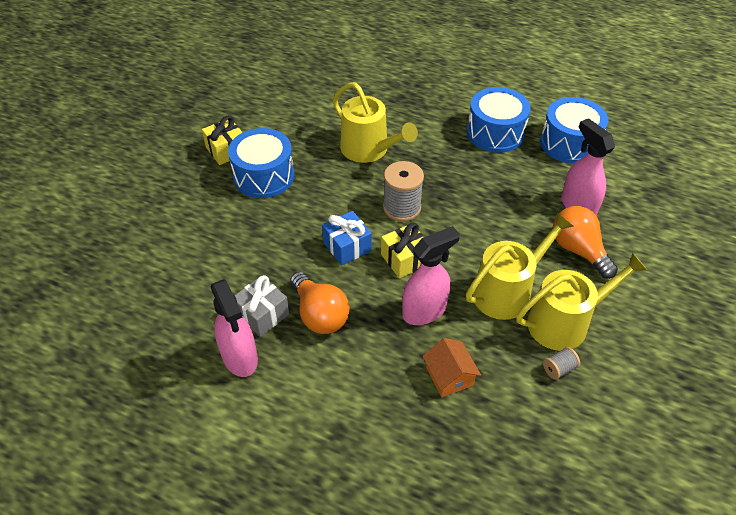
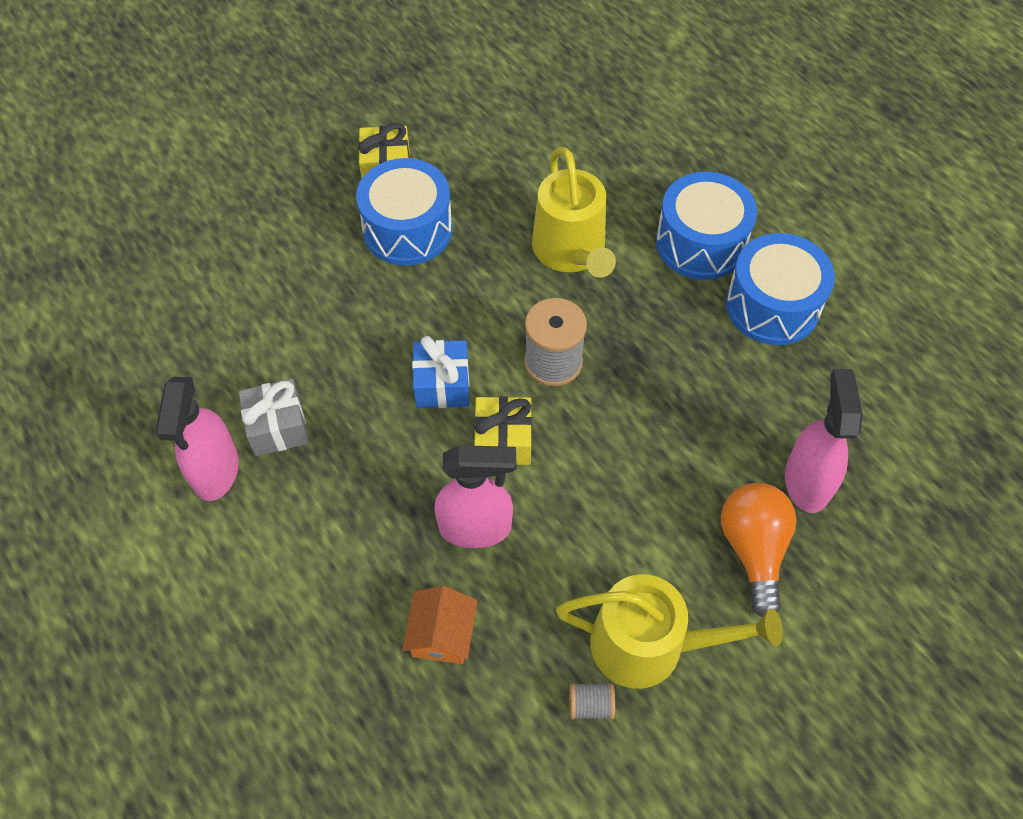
camera: 30 degrees right, 10 degrees up
orange light bulb [290,272,350,334] -> none
yellow watering can [466,213,574,320] -> none
blue drum [540,97,609,164] -> blue drum moved to [656,172,757,280]

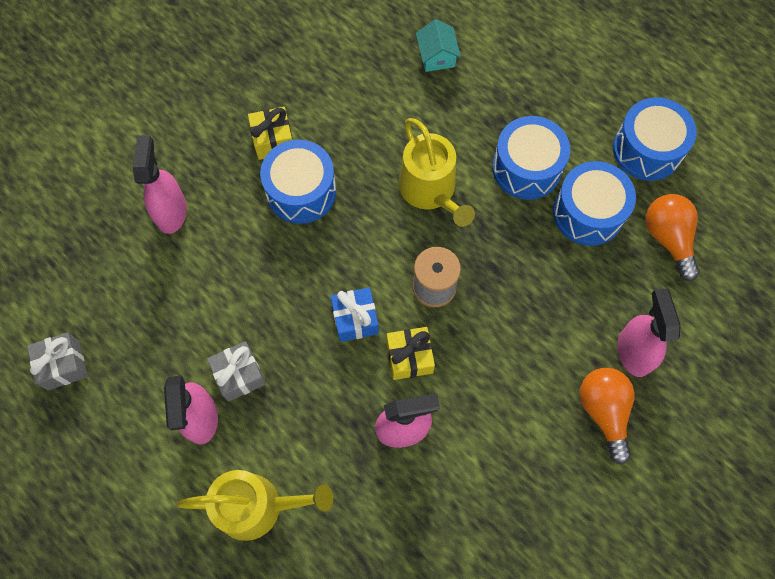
camera: 10 degrees left, 10 degrees up
orange house [402,586,477,664] -> none
yellow watering can [556,574,783,689] -> yellow watering can moved to [176,470,333,541]
grey spool [569,683,615,720] -> none
none -> grey gift [27,332,88,390]
none -> pink spray bottle [133,135,187,234]
none -> turquoise house [416,19,461,72]
none -> blue drum [613,97,697,181]
none -> orange light bulb [646,194,700,281]

